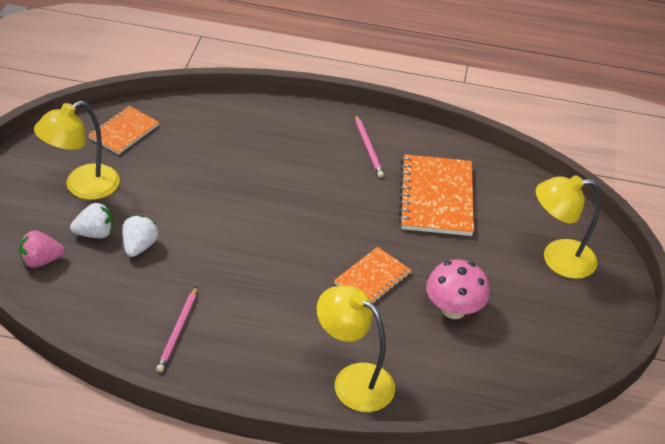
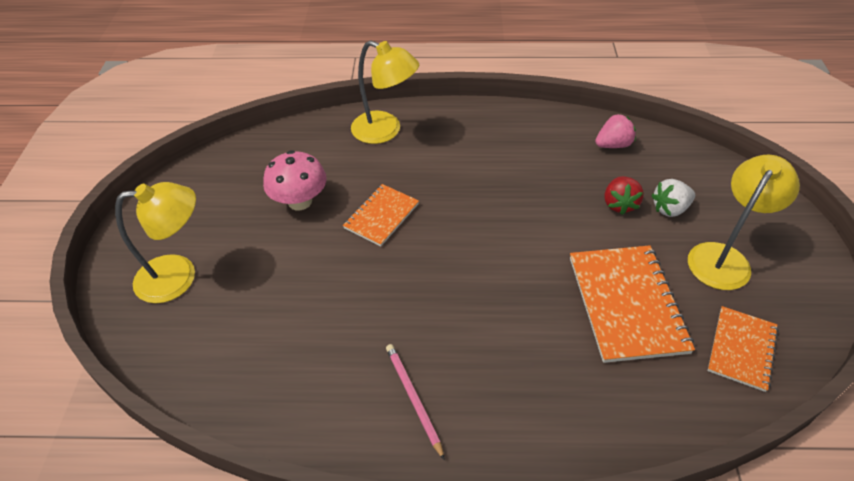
camera: 175 degrees right, 5 degrees up
pink strawberry [19,230,65,268] -> pink strawberry moved to [595,114,636,148]
white strawberry [122,215,158,257] -> red strawberry [605,176,644,215]
pink pencil [156,287,197,372] -> none
orange notebook [399,154,474,236] -> orange notebook moved to [570,245,695,363]

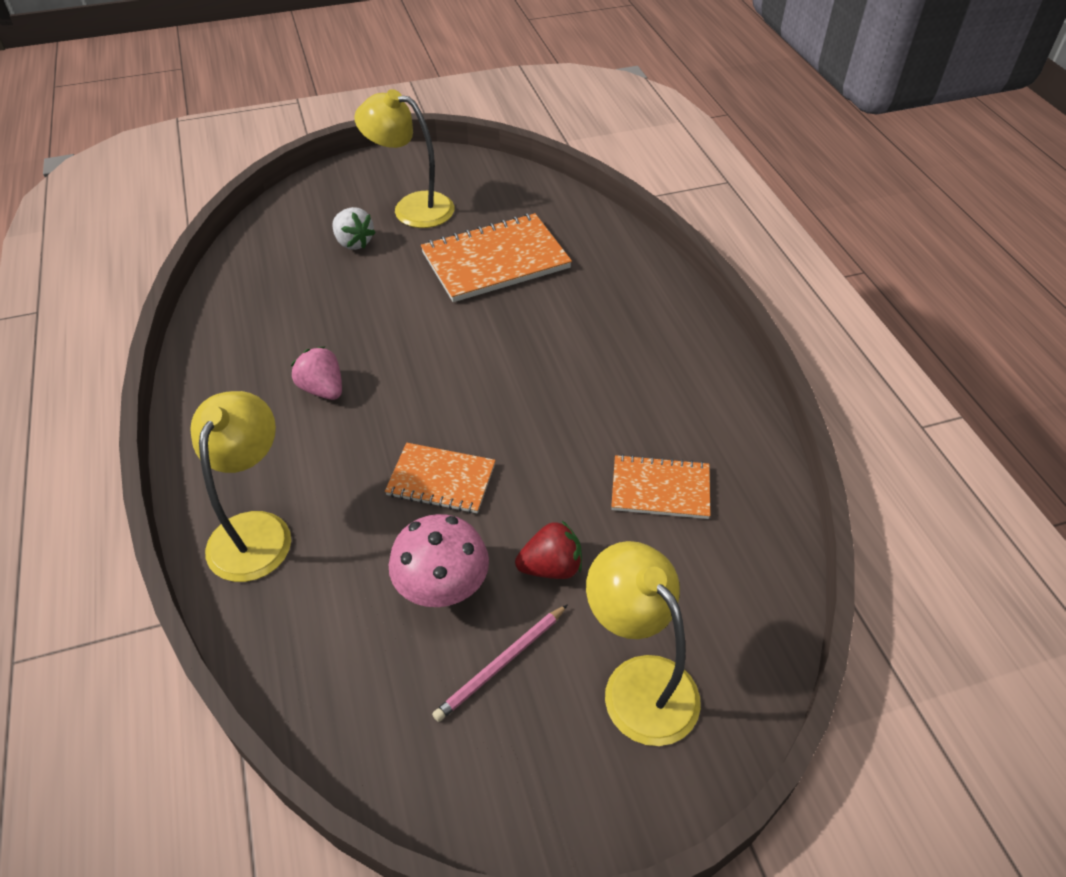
camera: 110 degrees left, 0 degrees up
pink pencil [386,344,445,460] -> pink pencil moved to [432,604,568,722]
pink strawberry [595,114,636,148] -> pink strawberry moved to [291,346,342,400]
red strawberry [605,176,644,215] -> red strawberry moved to [515,521,582,579]
orange notebook [708,306,779,392] -> orange notebook moved to [611,454,710,519]

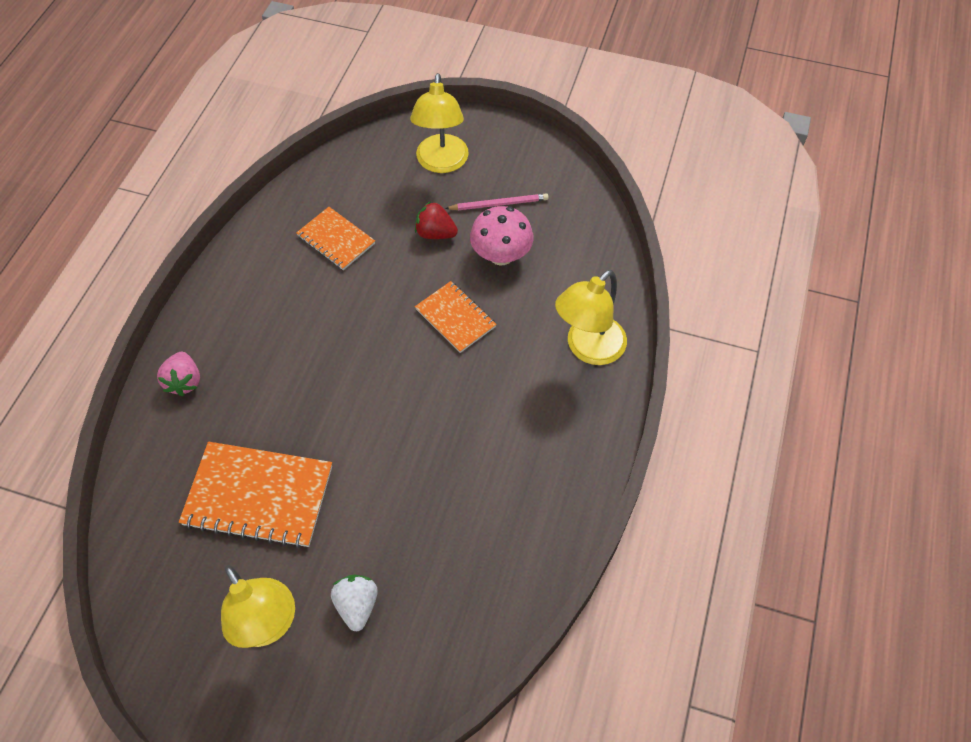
camera: 145 degrees left, 10 degrees up
pink strawberry [291,346,342,400] -> pink strawberry moved to [157,352,200,396]

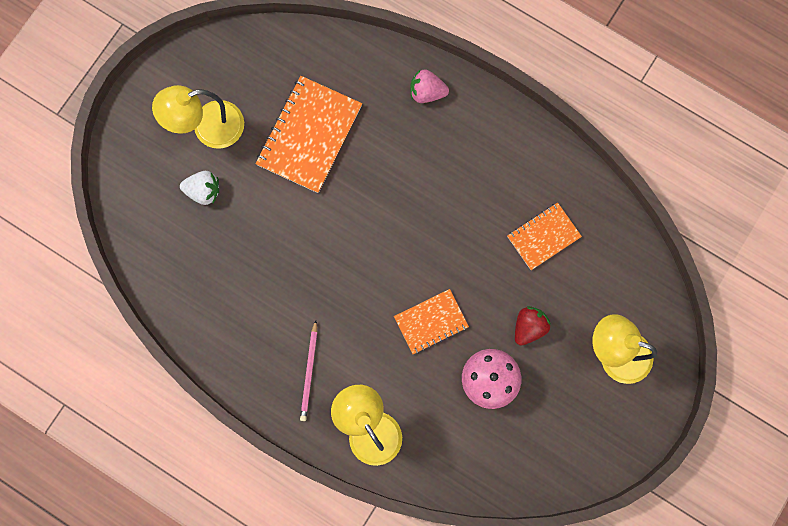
camera: 105 degrees right, 20 degrees up
pink pencil [445,193,549,210] -> pink pencil moved to [300,320,317,421]

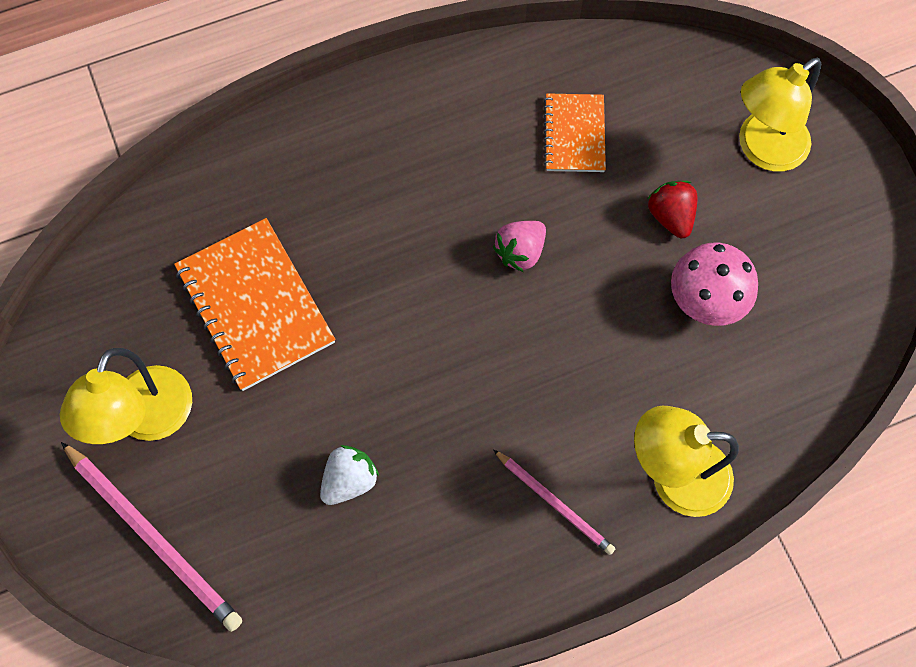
camera: 55 degrees left, 10 degrees down
white strawberry [180,171,219,205] -> white strawberry moved to [320,445,379,505]
orange notebook [394,289,469,354] -> none
pink strawberry [410,69,449,103] -> pink strawberry moved to [493,221,546,272]
none -> pink pencil [61,442,242,632]

